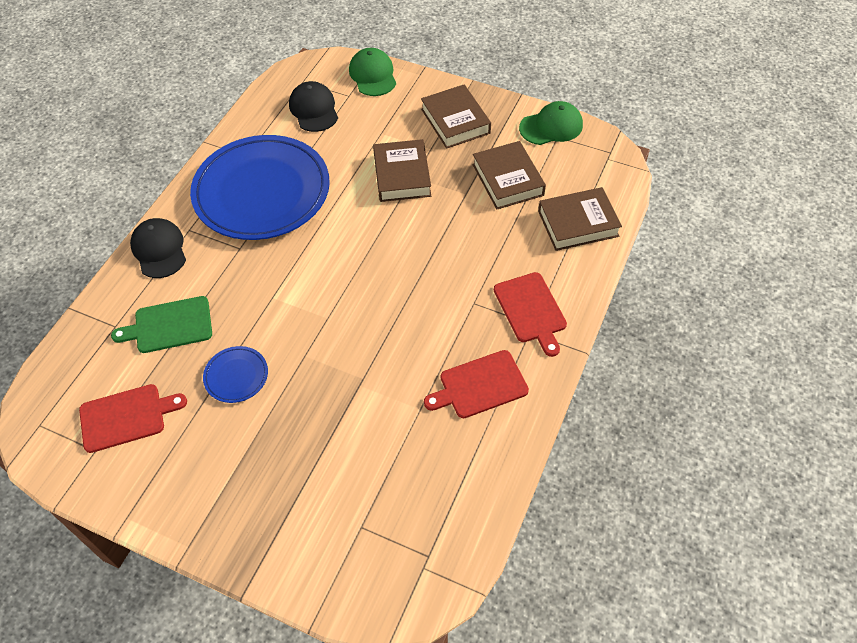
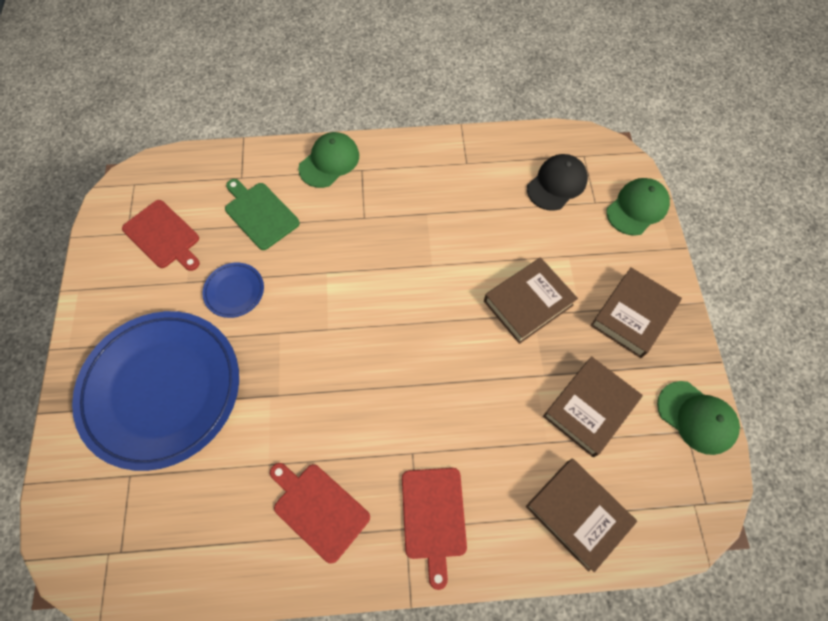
camera: 60 degrees right, 10 degrees up
black cap [130,218,186,278] -> green cap [298,132,359,188]
blue plate [190,135,330,240] -> blue plate moved to [72,311,239,471]
red cutting board [494,272,567,357] -> red cutting board turned 45 degrees counterclockwise [402,468,467,590]

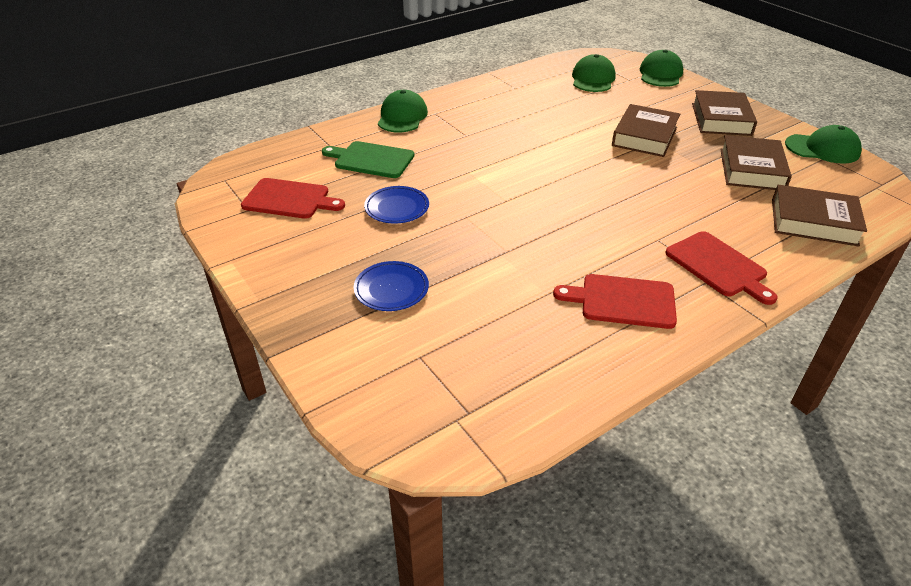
camera: 30 degrees left, 25 degrees down
blue plate [72,311,239,471] -> blue plate [354,261,429,311], size x0.41
black cap [527,154,588,211] -> green cap [572,54,616,92]

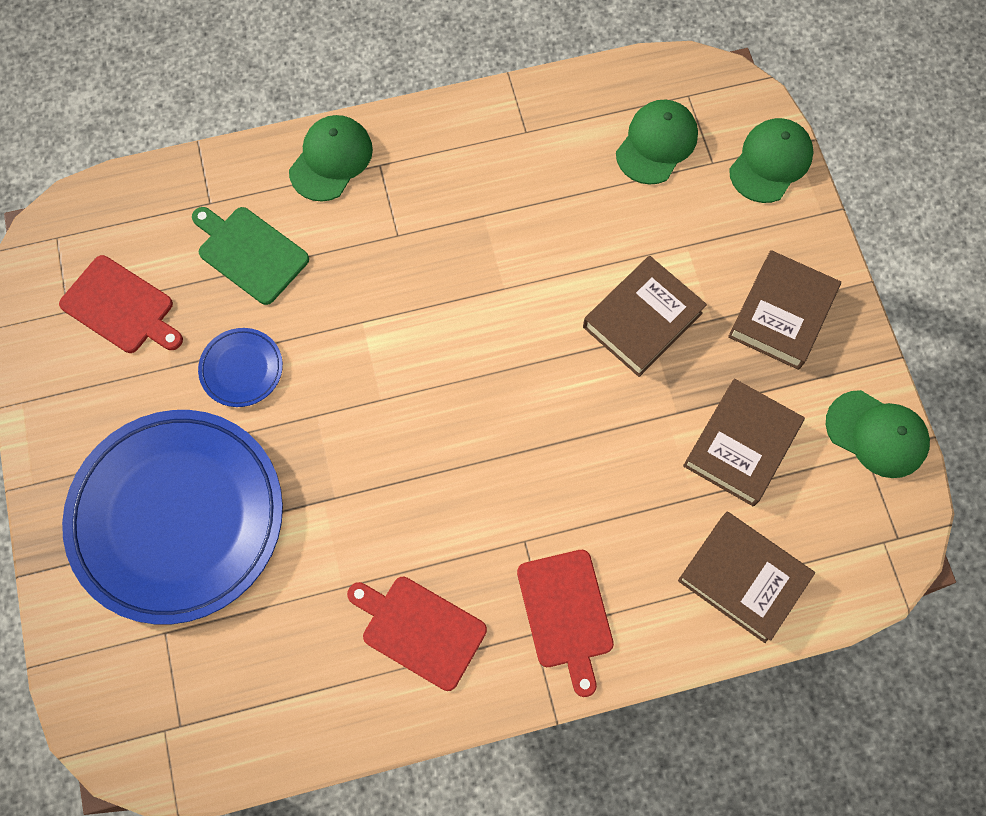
camera: 20 degrees right, 30 degrees up
blue plate [354,261,429,311] -> blue plate [62,410,283,624], size x2.46

